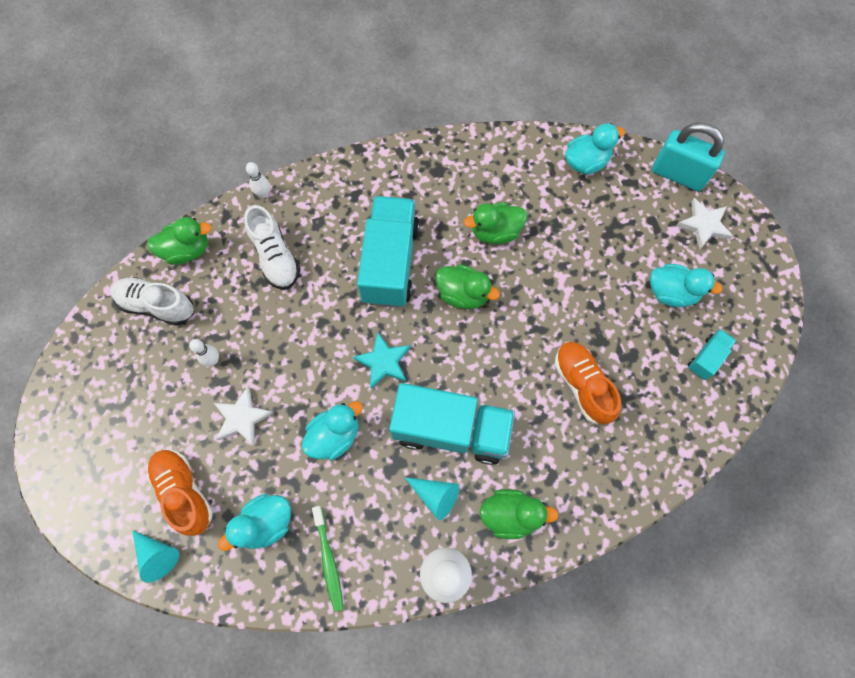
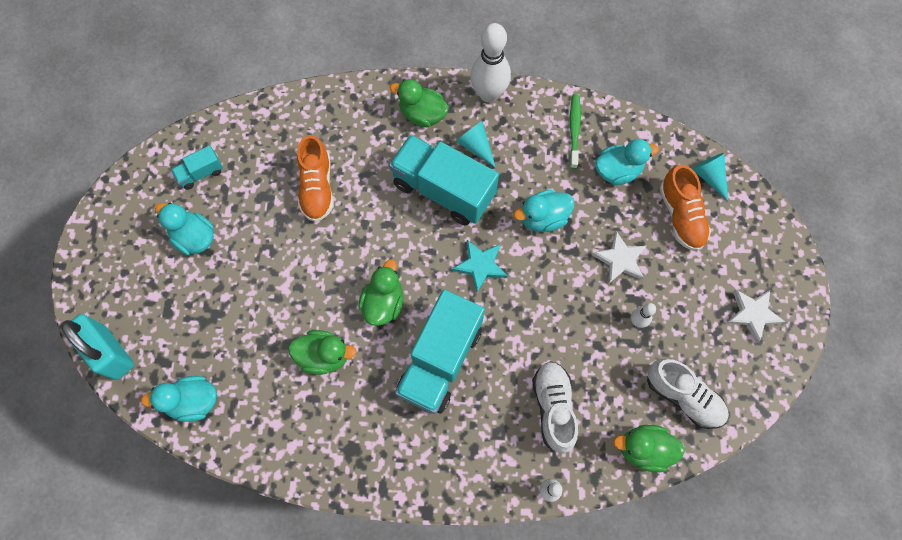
camera: 160 degrees left, 0 degrees up
green duck [435,264,500,309] -> green duck turned 60 degrees clockwise [358,259,404,326]
white star [676,198,733,249] -> white star moved to [727,289,785,343]

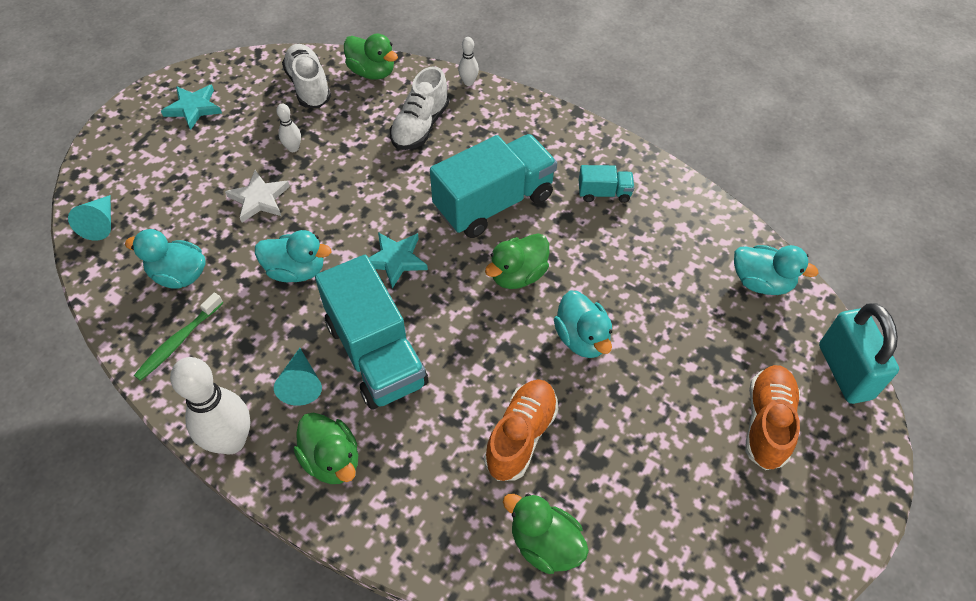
camera: 150 degrees left, 15 degrees down
turquoise duck [155,203,214,255] -> turquoise duck moved to [554,291,612,358]
turquoise truck [171,145,223,190] -> turquoise truck moved to [579,165,634,203]
green duck [288,330,357,375] -> green duck moved to [503,494,589,574]
orange shoe [660,165,711,251] -> orange shoe moved to [745,365,800,470]
white star [727,289,785,343] -> turquoise star [161,85,222,130]

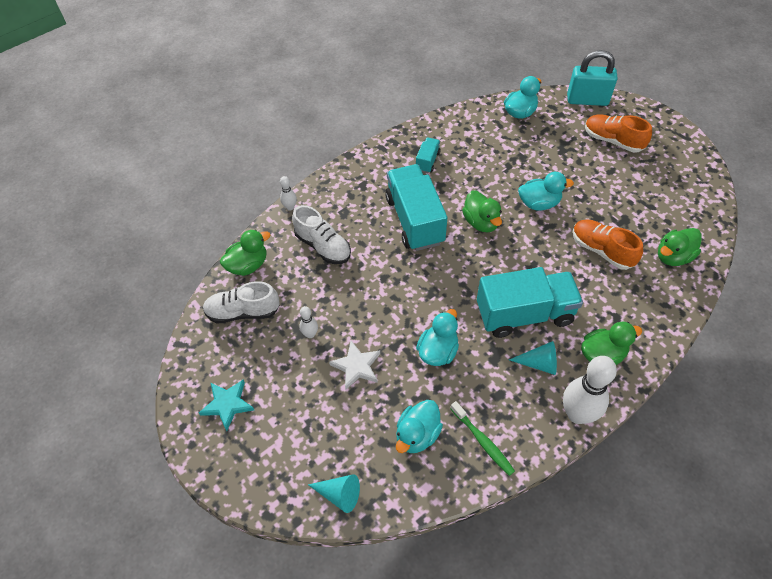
camera: 70 degrees left, 0 degrees up
turquoise star [369,232,428,289] -> none

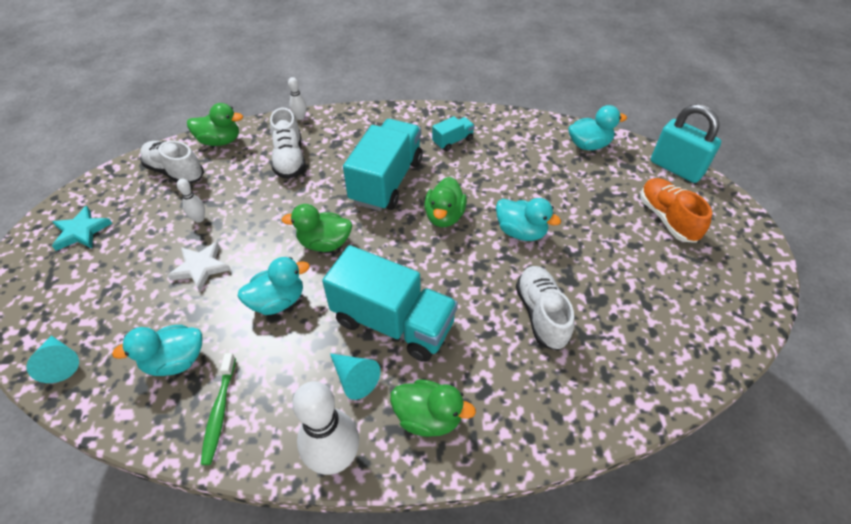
camera: 35 degrees right, 5 degrees down
orange shoe [573,219,643,270] -> white shoe [516,266,574,351]
green duck [658,228,702,266] -> green duck moved to [281,204,352,252]

